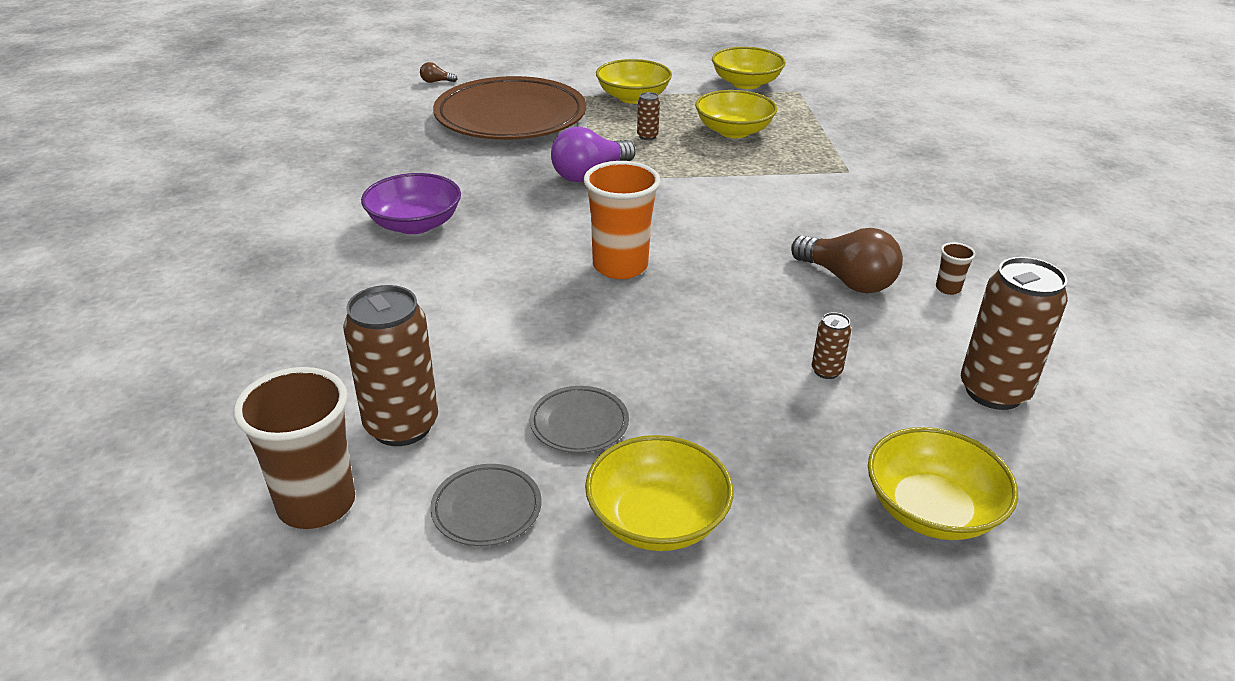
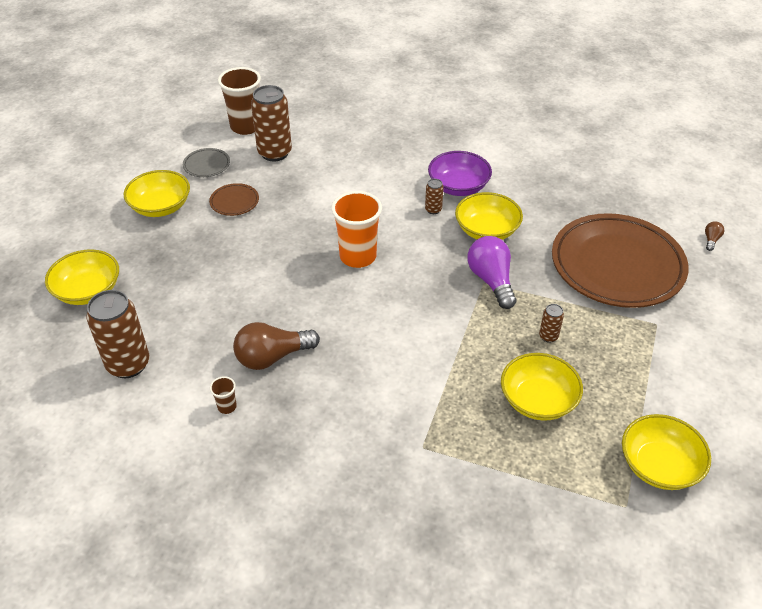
camera: 115 degrees right, 10 degrees up
grey plate [530,386,629,453] -> brown plate [209,183,259,216]
yellow bowl [596,59,672,104] -> yellow bowl moved to [455,192,523,240]
brown can [812,312,851,379] -> brown can moved to [425,179,444,214]

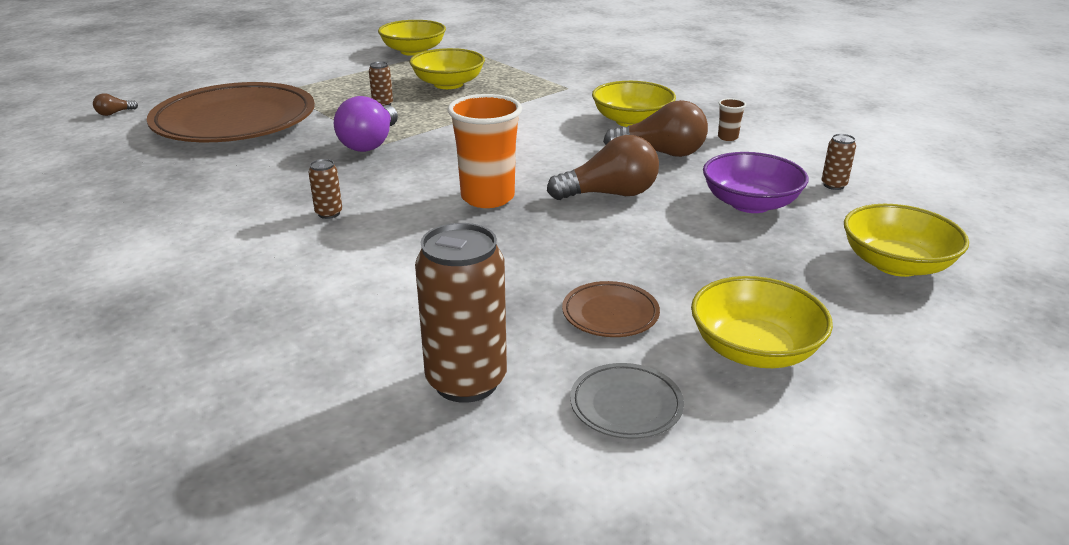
camera: 150 degrees left, 15 degrees down
brown can [86,290,149,378] -> brown can [821,134,856,190], size x0.46
brown cup [218,67,261,135] -> none
purple bowl [428,151,492,196] -> purple bowl moved to [703,152,808,213]
yellow bowl [455,192,523,240] -> yellow bowl moved to [592,81,676,127]
none -> brown light bulb [547,135,659,200]

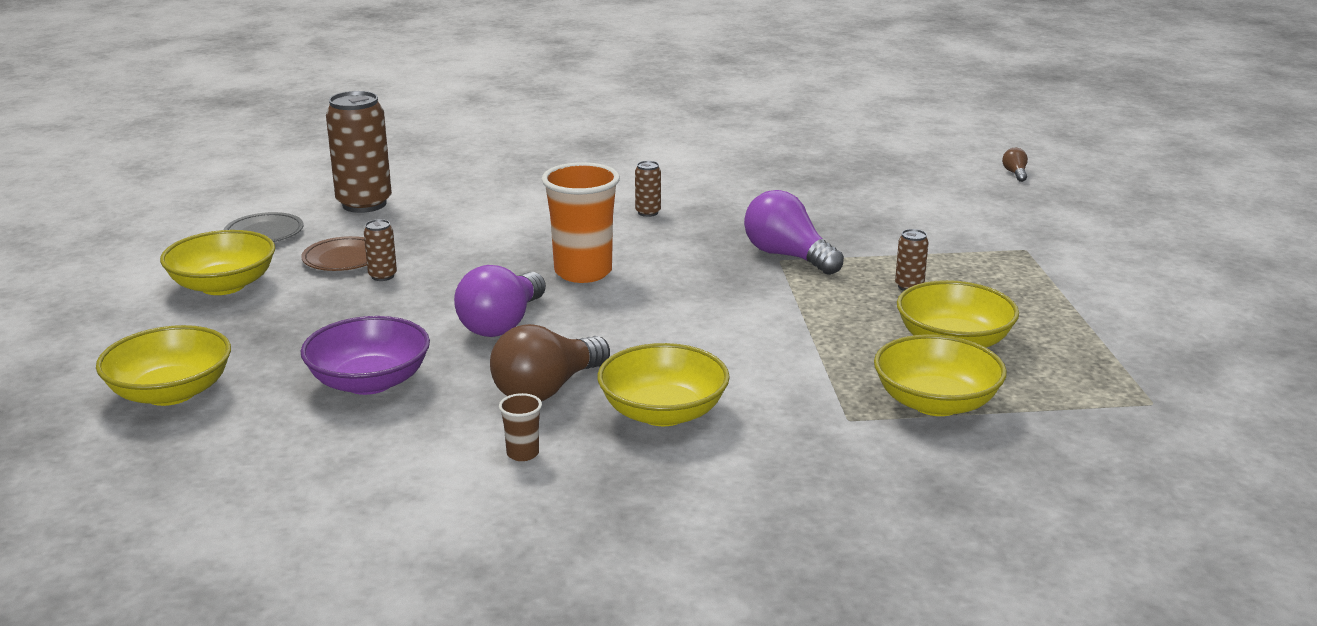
camera: 125 degrees right, 5 degrees down
brown plate [147,82,315,142] -> none
yellow bowl [378,20,446,56] -> yellow bowl moved to [874,334,1007,416]
brown light bulb [547,135,659,200] -> purple light bulb [454,265,546,337]
brown can [821,134,856,190] -> brown can moved to [364,219,397,281]

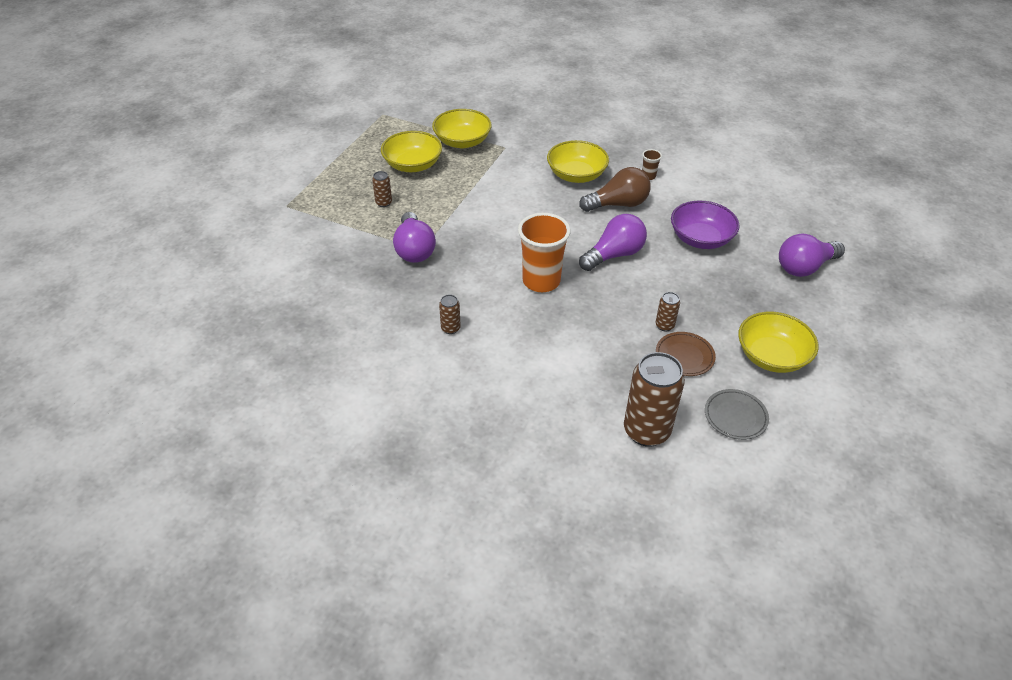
camera: 150 degrees left, 20 degrees up
yellow bowl [96,325,231,406] -> purple light bulb [779,234,845,277]
brown light bulb [1002,148,1028,182] -> none

